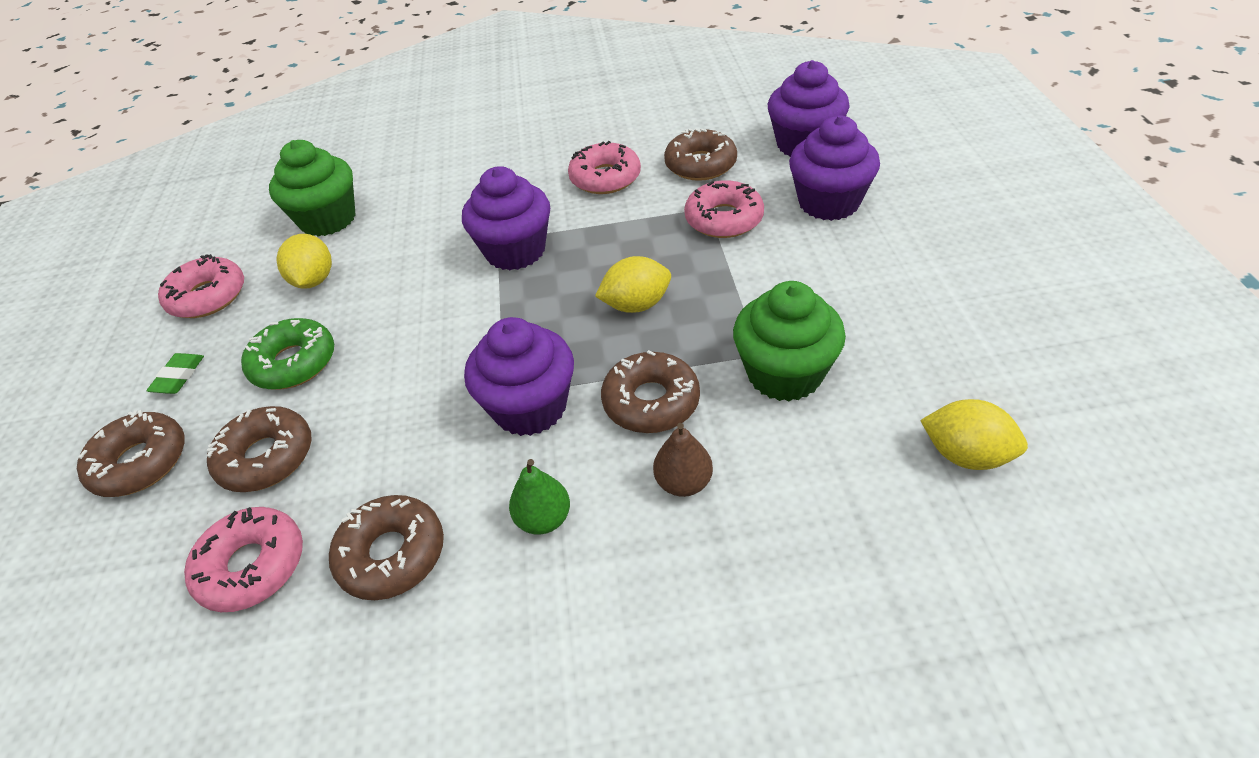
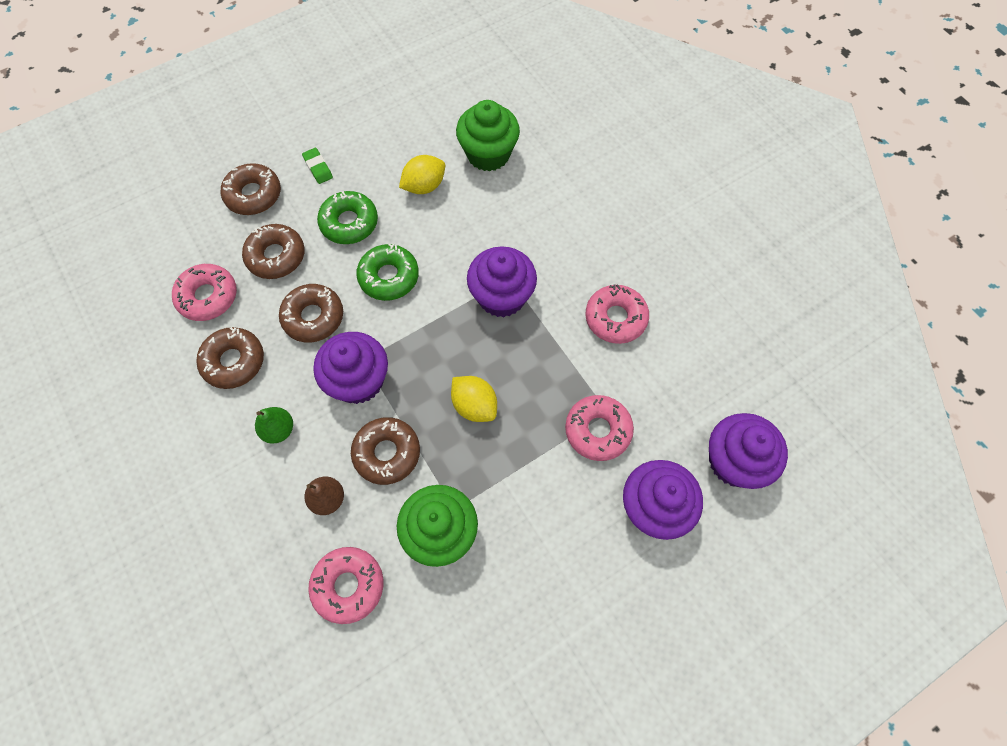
camera: 60 degrees right, 20 degrees up
green eraser [146,353,204,394] -> green eraser turned 75 degrees clockwise [302,148,333,184]
pink donut [158,254,244,318] -> pink donut moved to [308,547,383,624]
brown donut [664,128,737,181] -> brown donut moved to [279,284,343,343]
yellow lemon [920,399,1028,470] -> none
none -> green donut [356,243,419,301]

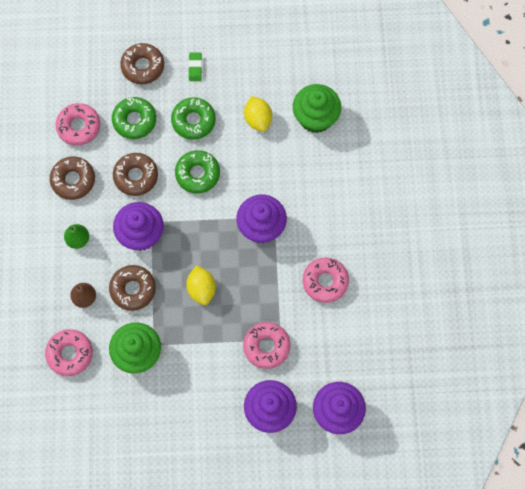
camera: 30 degrees right, 5 degrees up
brown donut [242,224,305,279] -> green donut [112,97,156,139]
yellow lemon [399,155,445,194] -> yellow lemon turned 75 degrees clockwise [244,96,272,132]

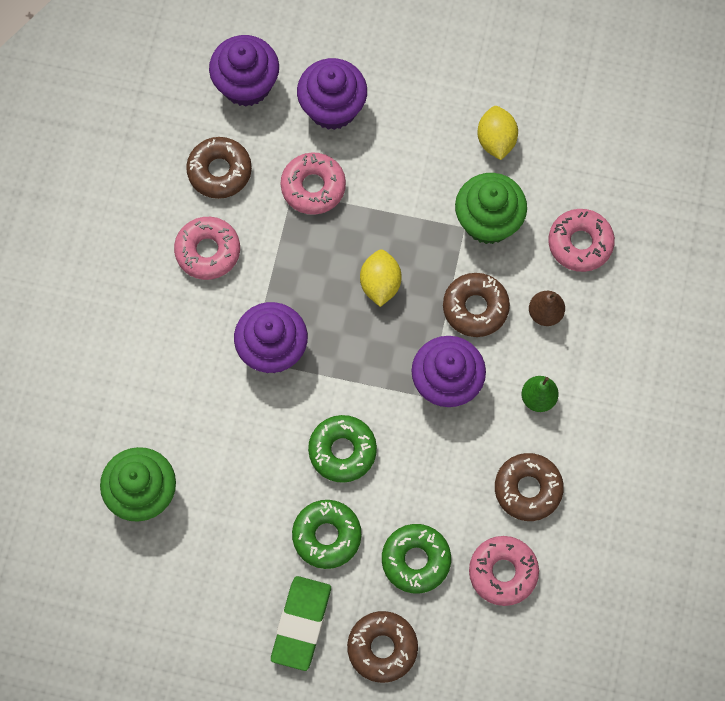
camera: 165 degrees left, 0 degrees up
brown donut [113,153,158,196] -> brown donut moved to [186,137,252,199]
green eraser [189,53,202,81] -> green eraser [271,576,331,671], size x1.95
yellow lemon [244,96,272,132] -> yellow lemon moved to [477,106,518,160]

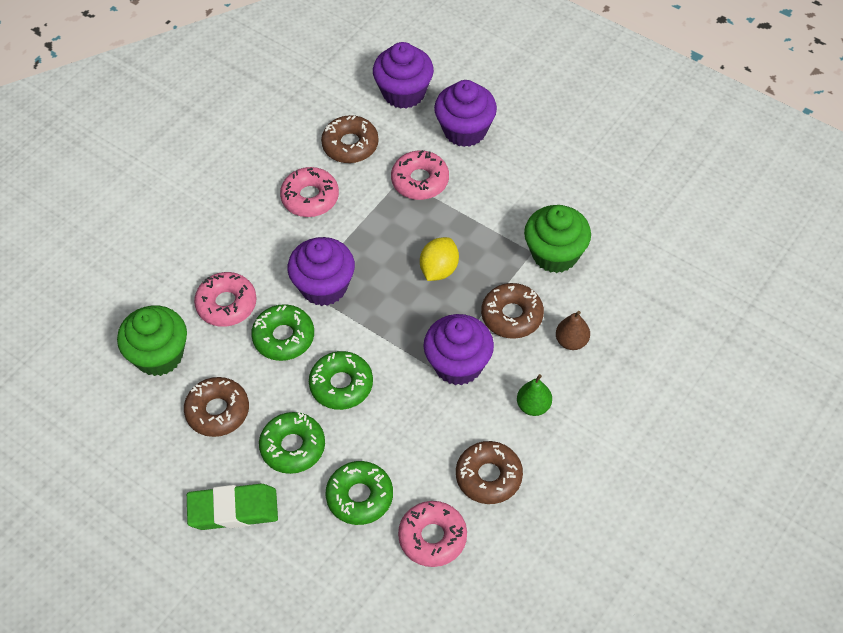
camera: 25 degrees right, 15 degrees down
green eraser [271,576,331,671] -> green eraser turned 45 degrees clockwise [187,484,278,530]
brown donut [347,611,418,683] -> brown donut moved to [184,377,249,437]
yellow lemon [477,106,518,160] -> none
pink donut [548,209,615,272] -> pink donut moved to [194,272,257,327]
none -> green donut [251,304,314,361]

